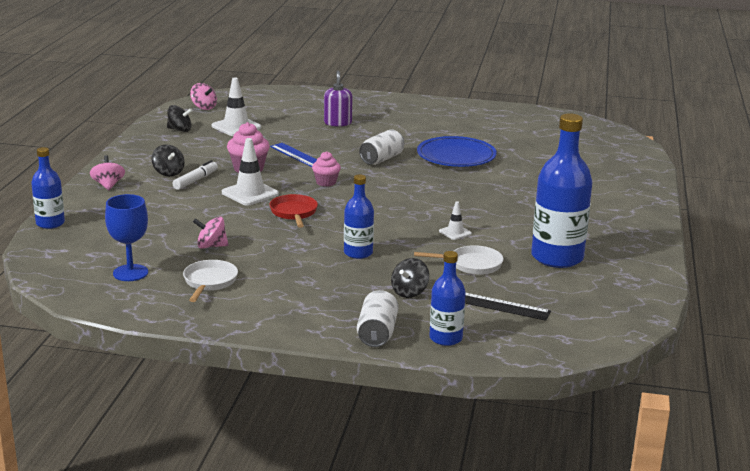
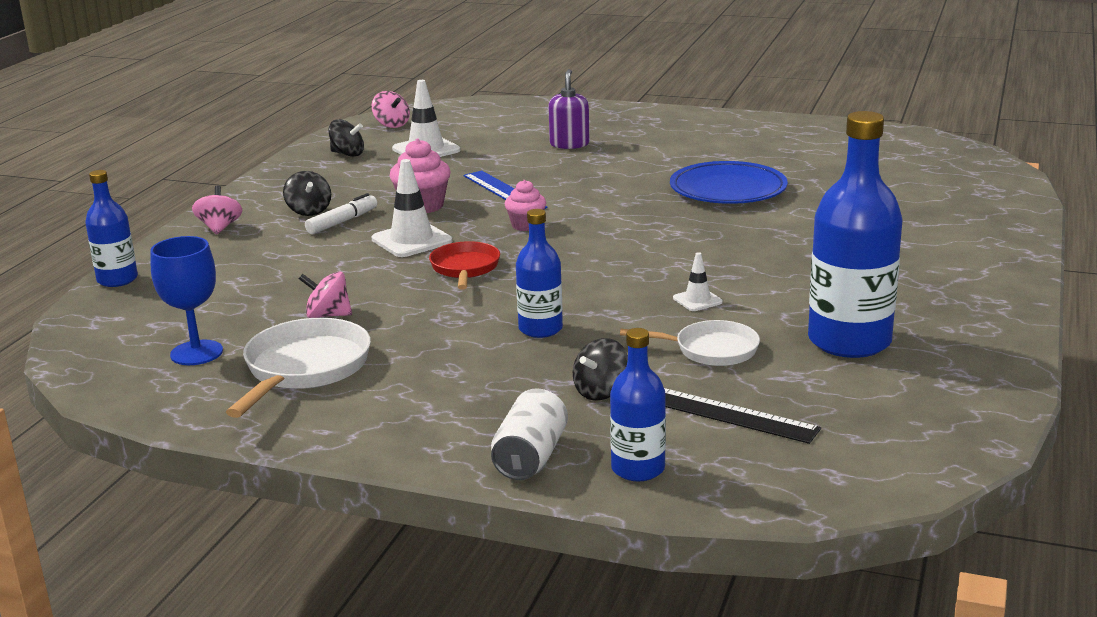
camera: 10 degrees right, 0 degrees up
white pan [183,260,238,302] -> white pan [226,318,371,418], size x1.54
white can [359,129,404,165] -> none

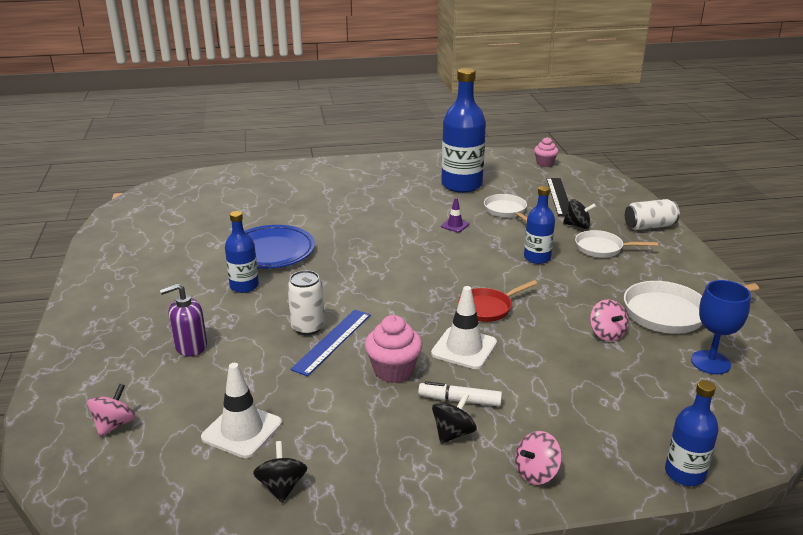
camera: 120 degrees left, 5 degrees up
pink spinning top [372,91,410,128] -> pink spinning top moved to [87,384,136,437]
pink cupcake [505,180,546,231] -> pink cupcake moved to [534,137,559,167]
blue bottle [610,328,666,481] -> blue bottle moved to [225,211,259,293]
white traffic cone [673,252,723,311] -> purple traffic cone [441,198,469,232]
none -> white can [287,270,325,335]
none -> white pan [575,230,658,258]

